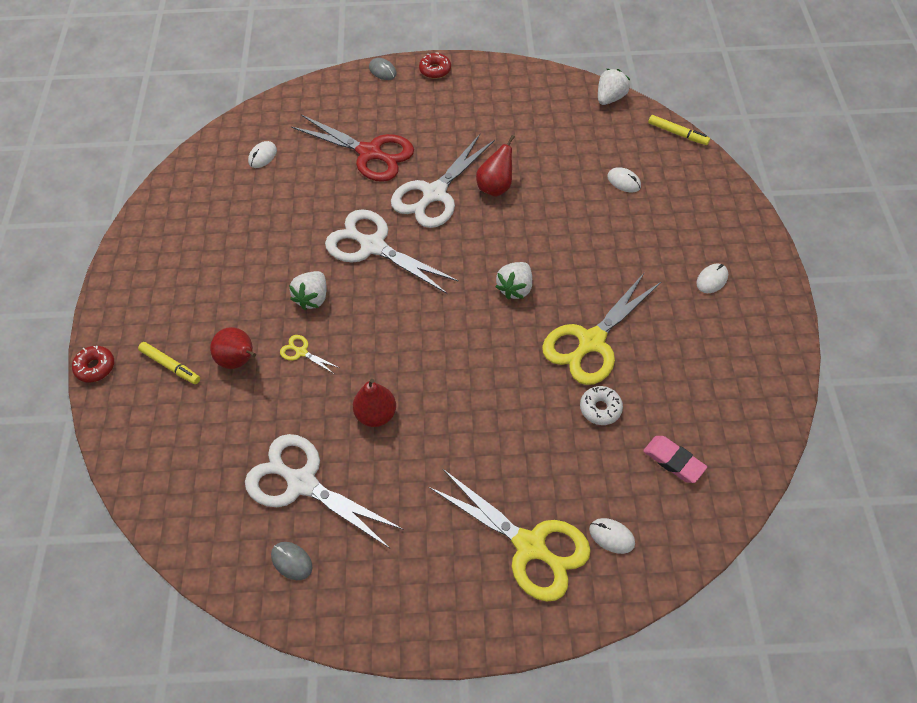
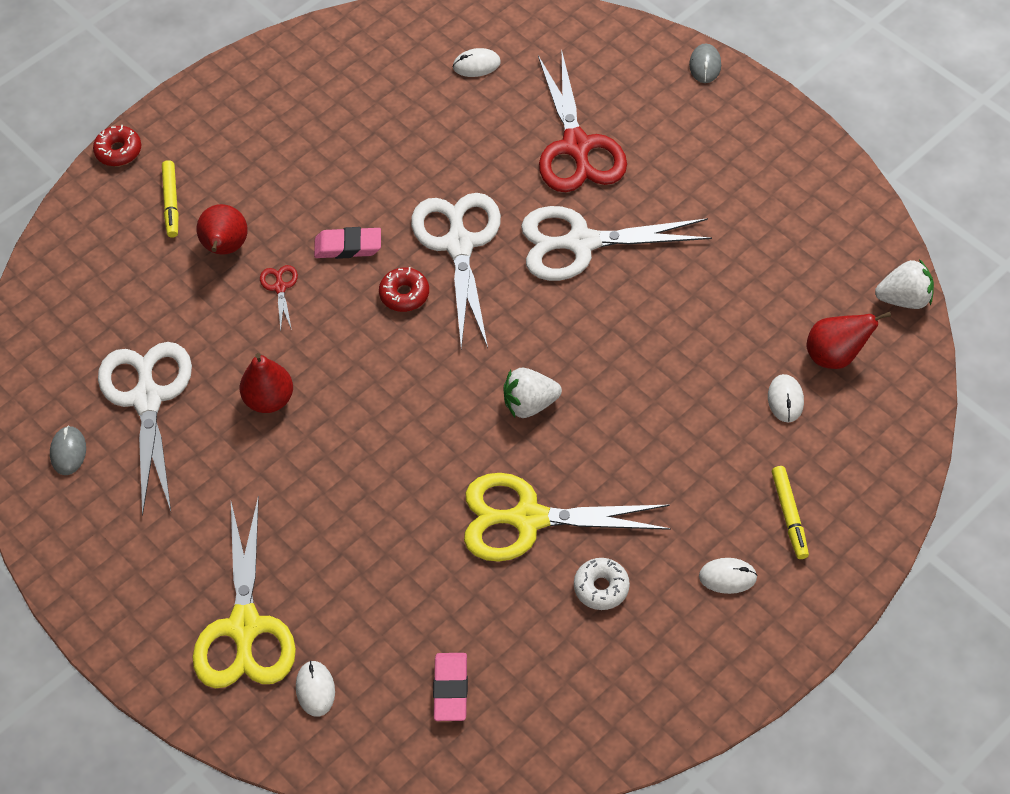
camera: 50 degrees right, 0 degrees up
yellow scissors [280,335,340,374] -> red scissors [260,265,298,330]
white strawberry [289,271,326,310] -> pink eraser [314,227,381,259]
red donut [419,52,451,79] -> red donut moved to [379,267,429,312]
red pear [476,135,515,197] -> red pear moved to [806,312,891,369]
white donut [580,386,623,425] -> white donut moved to [574,558,630,610]
yellow marker [648,115,710,145] -> yellow marker moved to [772,466,809,559]

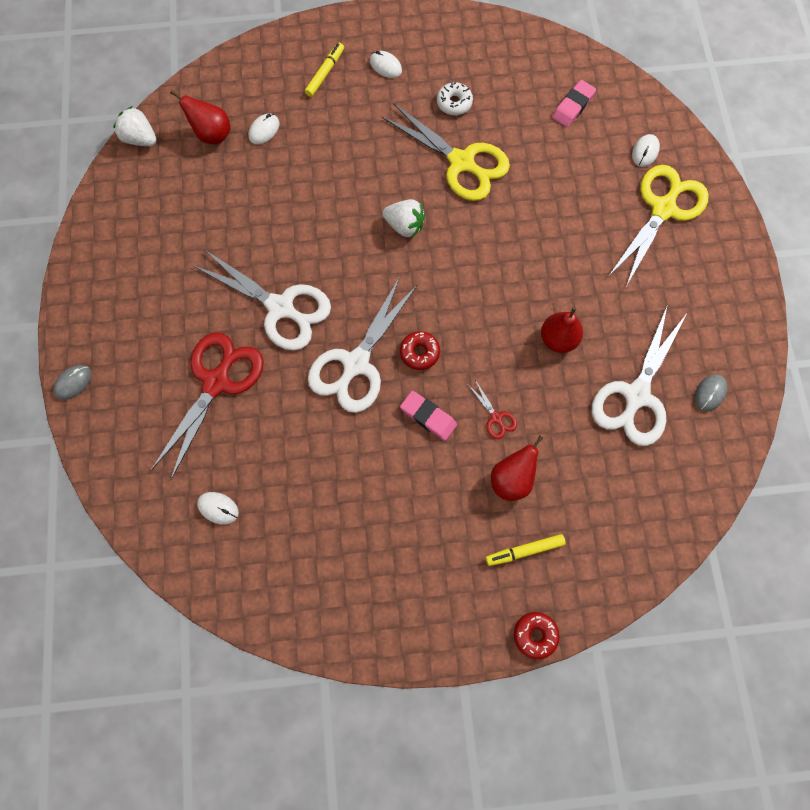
camera: 145 degrees left, 15 degrees up
yellow marker [162,160,179,238] -> yellow marker turned 135 degrees counterclockwise [486,534,566,566]
red scissors [260,265,298,330] -> red scissors turned 60 degrees counterclockwise [468,380,517,439]

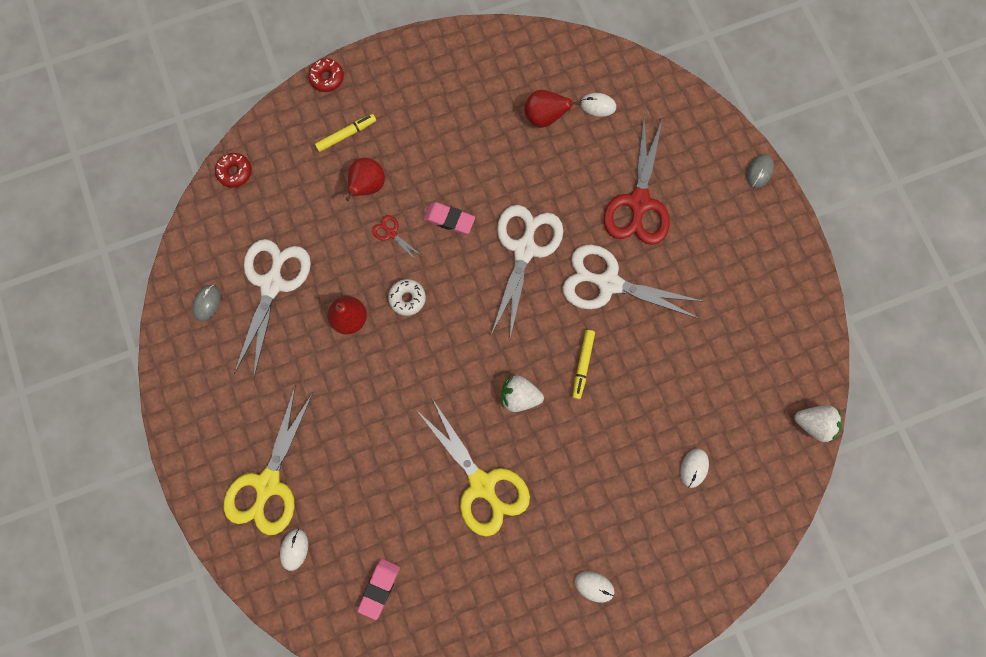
camera: 165 degrees right, 5 degrees up
red pear [170,90,231,144] -> red pear moved to [524,90,582,128]
yellow marker [305,43,344,97] -> yellow marker moved to [572,330,595,399]
yellow scissors [381,103,510,201] -> yellow scissors turned 150 degrees counterclockwise [417,398,530,537]
red donut [400,331,440,370] -> red donut moved to [215,153,252,188]
white donut [437,82,473,115] -> white donut moved to [388,279,426,316]

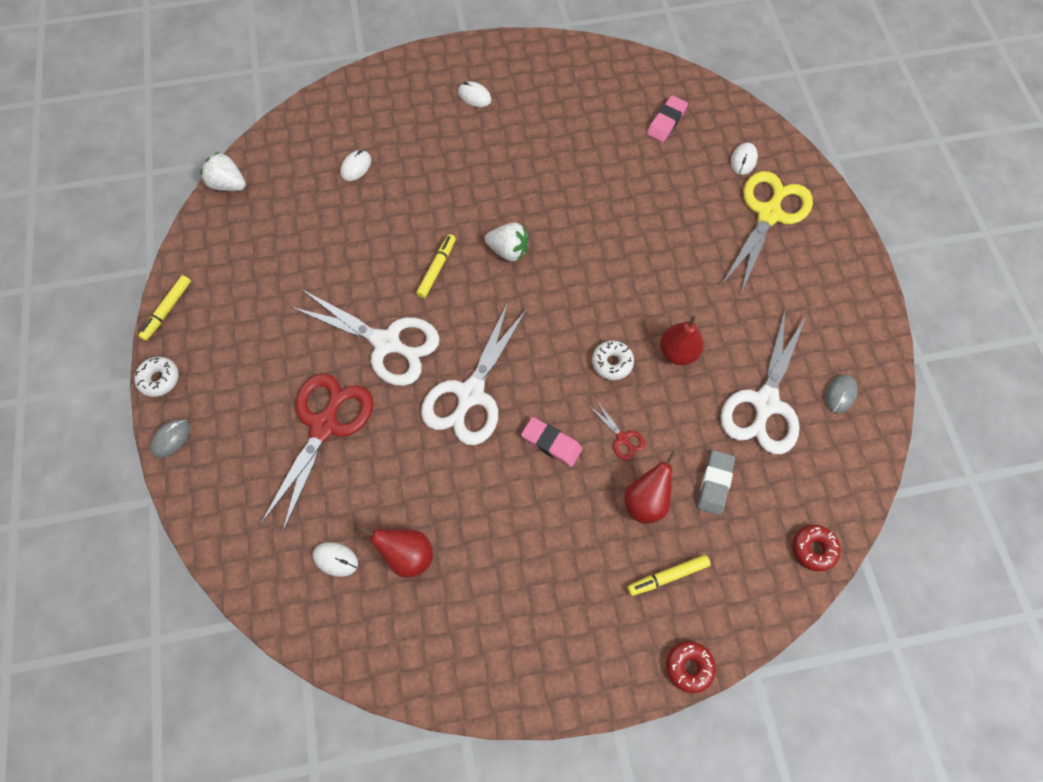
camera: 170 degrees left, 10 degrees down
yellow scissors [417,398,530,537] -> none
none -> white donut [134,357,179,397]
none -> yellow marker [138,275,191,341]
none -> grey eraser [697,450,735,515]

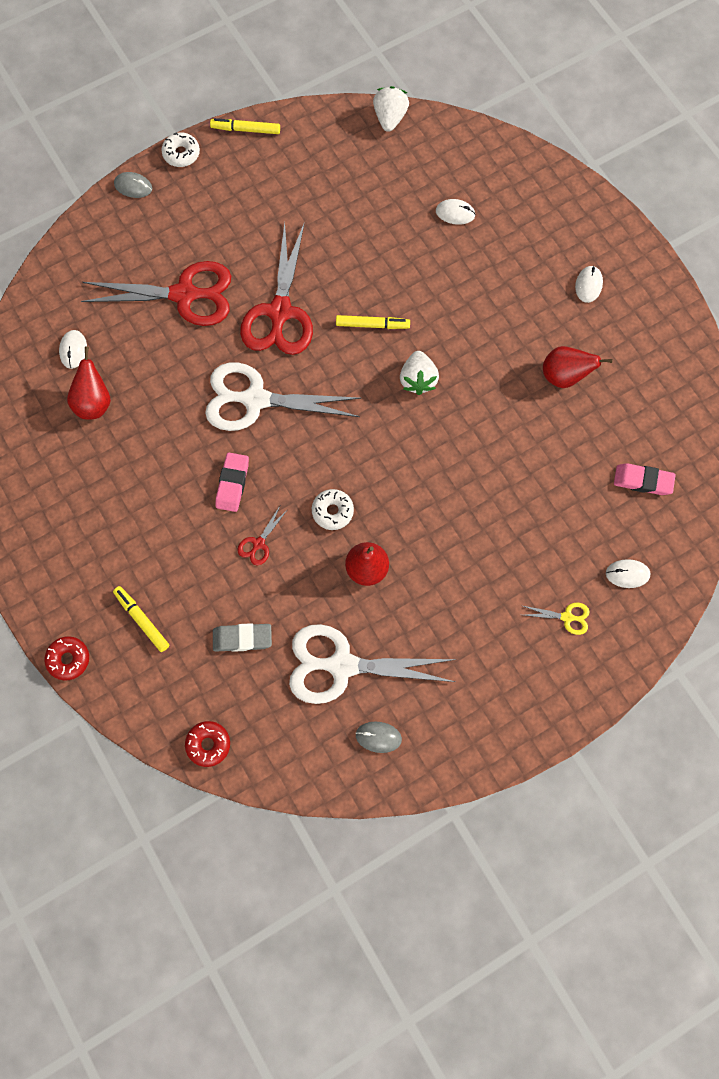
camera: 70 degrees right, 5 degrees up
white scissors [291,290,440,386] -> red scissors [240,222,313,355]
red pear [624,451,676,524] -> red pear moved to [543,346,613,388]
yellow scissors [722,171,813,293] -> yellow scissors [523,603,590,635], size x0.42

